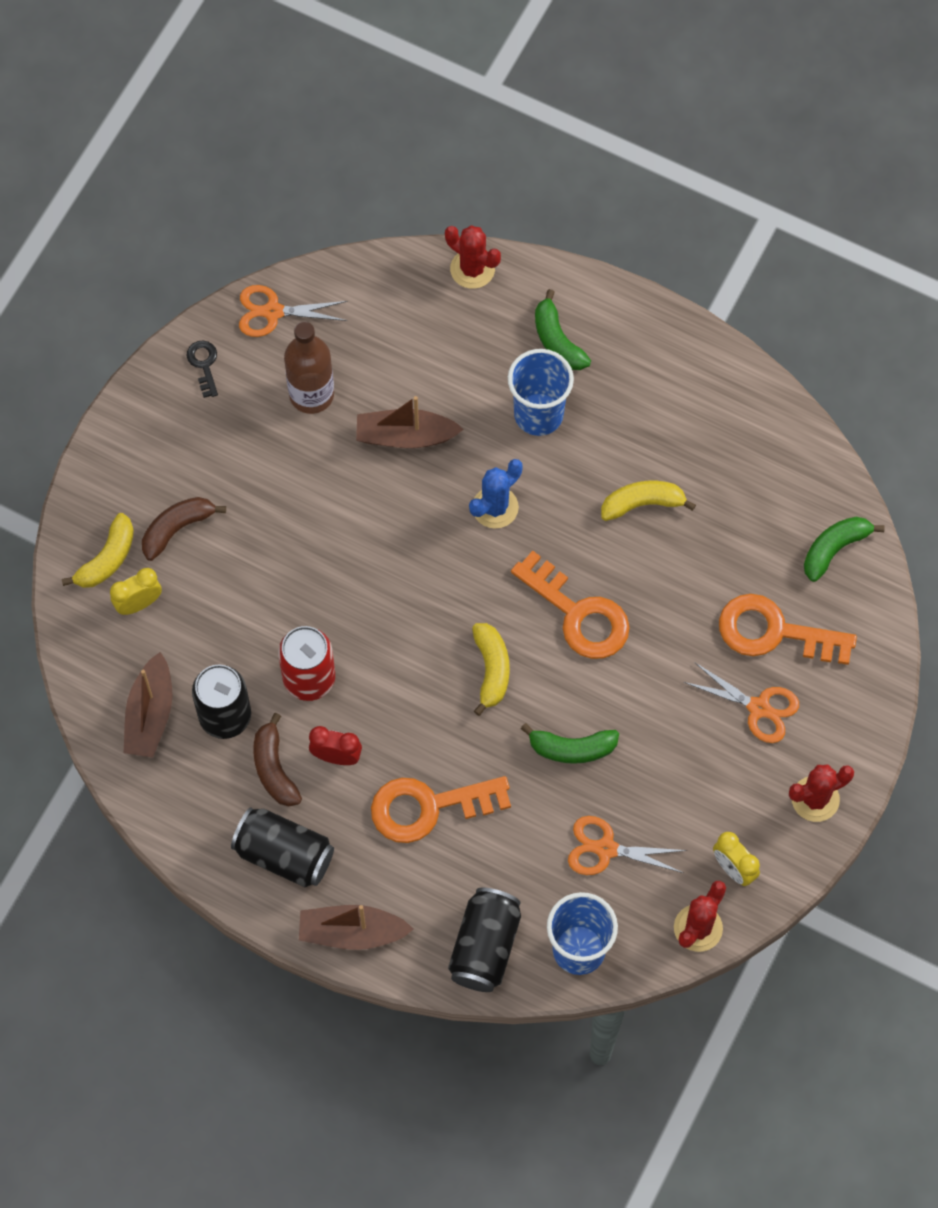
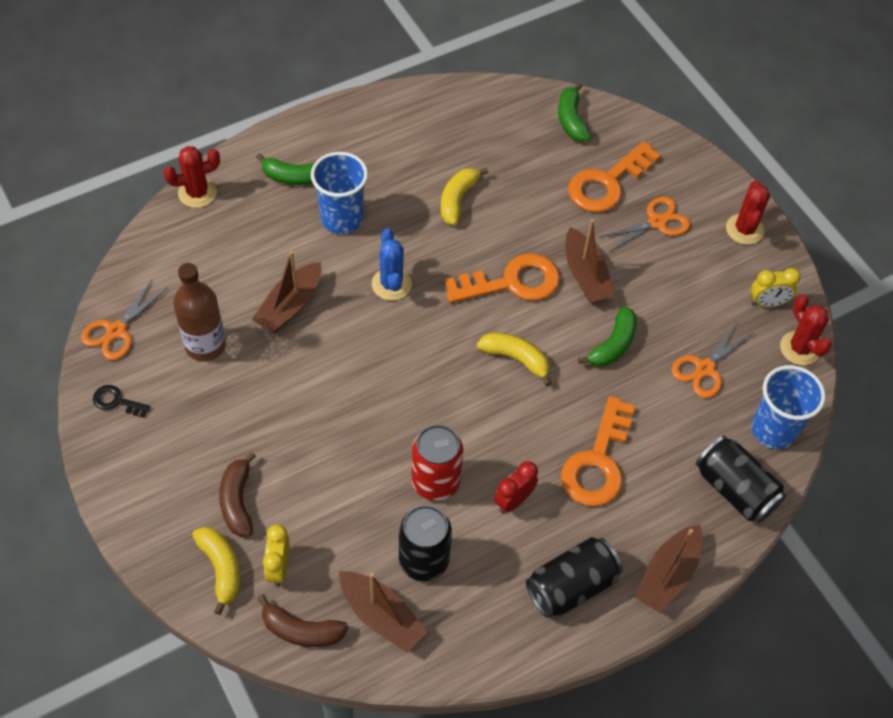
camera: 60 degrees left, 10 degrees down
brown banana [253,713,302,806] -> brown banana moved to [258,594,349,647]
none -> brown boat [566,219,615,303]

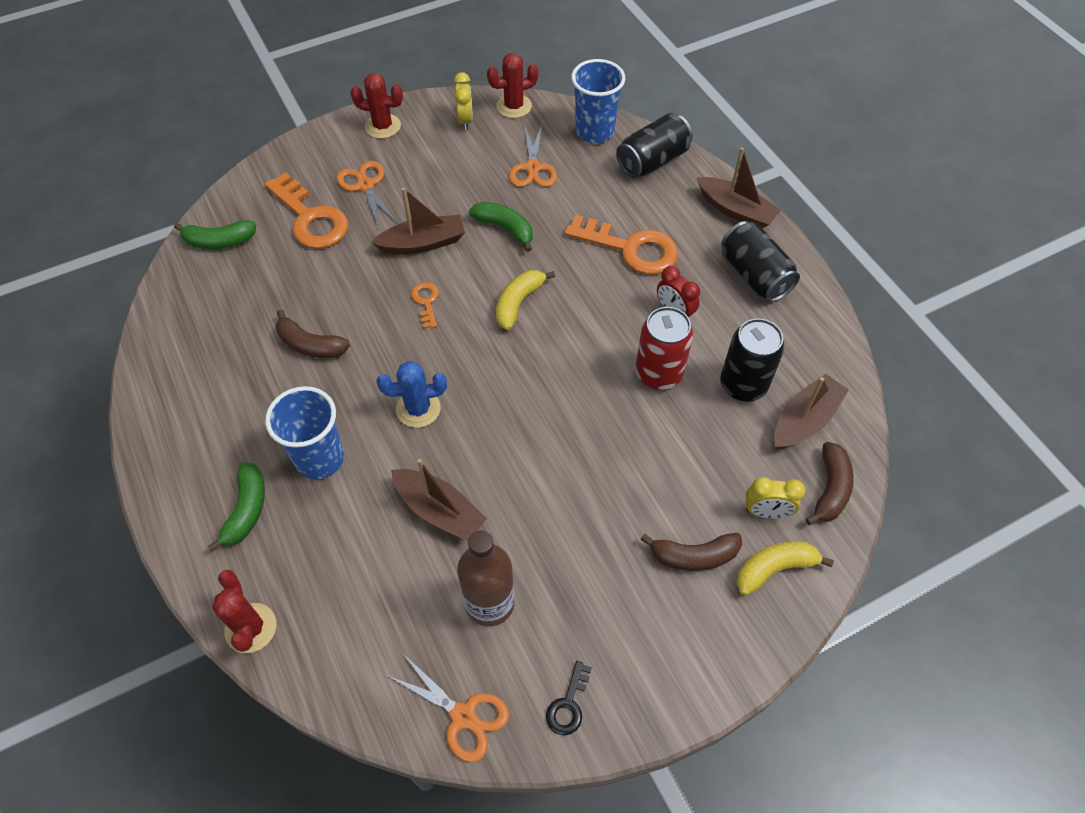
camera: 85 degrees left, 0 degrees up
yellow banana [441,168,488,225] -> brown banana [276,309,350,358]
orange key [445,254,560,303] -> orange key [411,282,439,329], size x0.48
orange scissors [672,322,754,398] -> orange scissors turned 45 degrees clockwise [509,124,557,187]

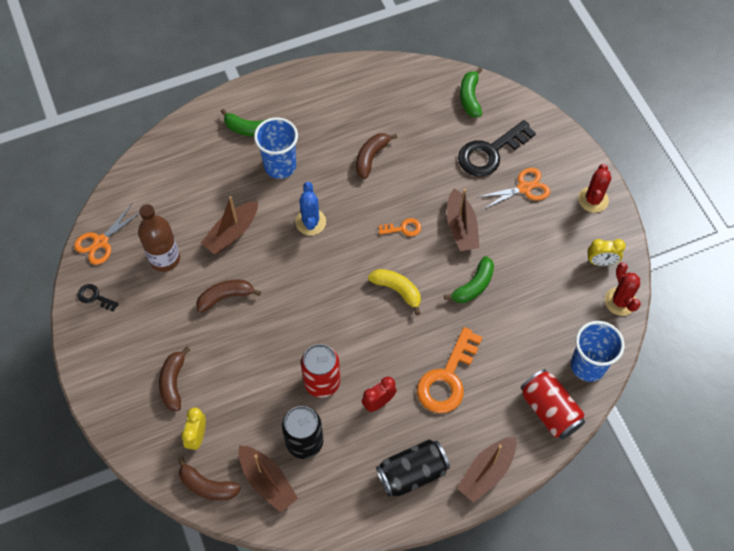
camera: 95 degrees right, 5 degrees up
red cactus [212,570,276,653] -> none
orange key [265,173,348,249] -> black key [458,120,536,176]
orange scissors [509,124,557,187] -> none
black can [616,113,693,178] -> red can [521,369,585,440]
yellow banana [736,541,834,596] -> none
none -> brown banana [196,280,261,313]

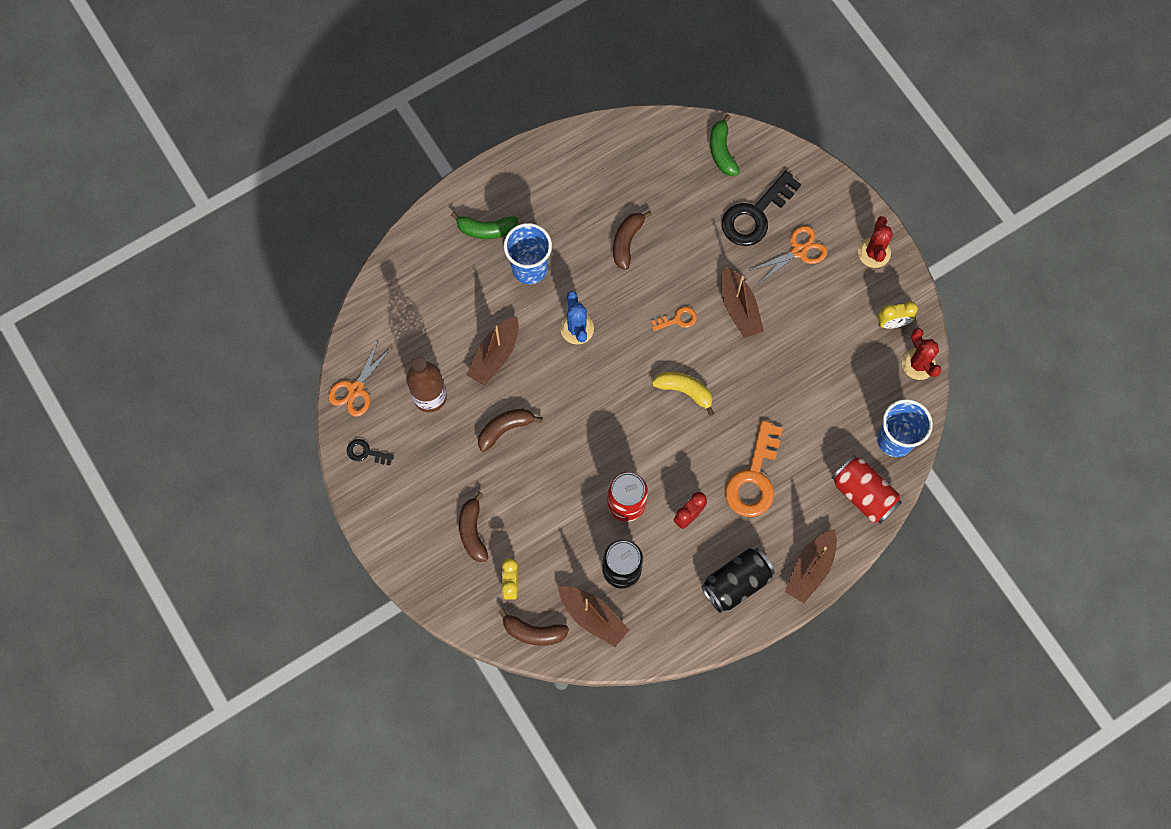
camera: 10 degrees left, 10 degrees up
green banana [444,256,494,303] -> none

